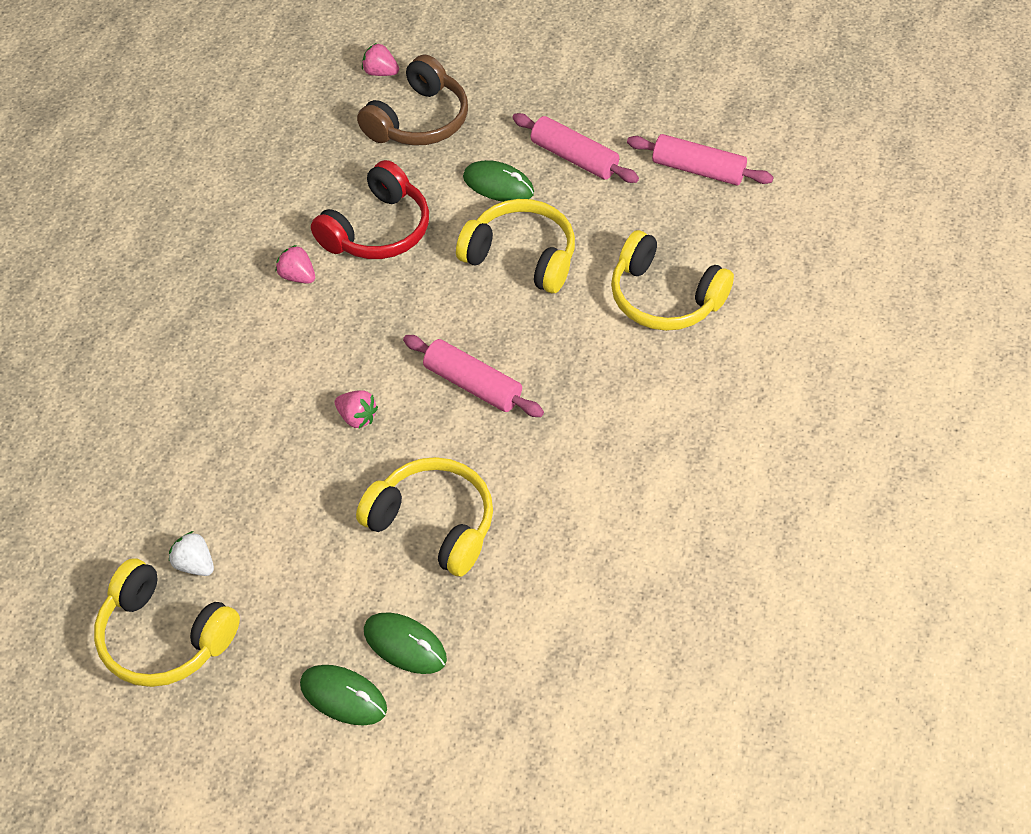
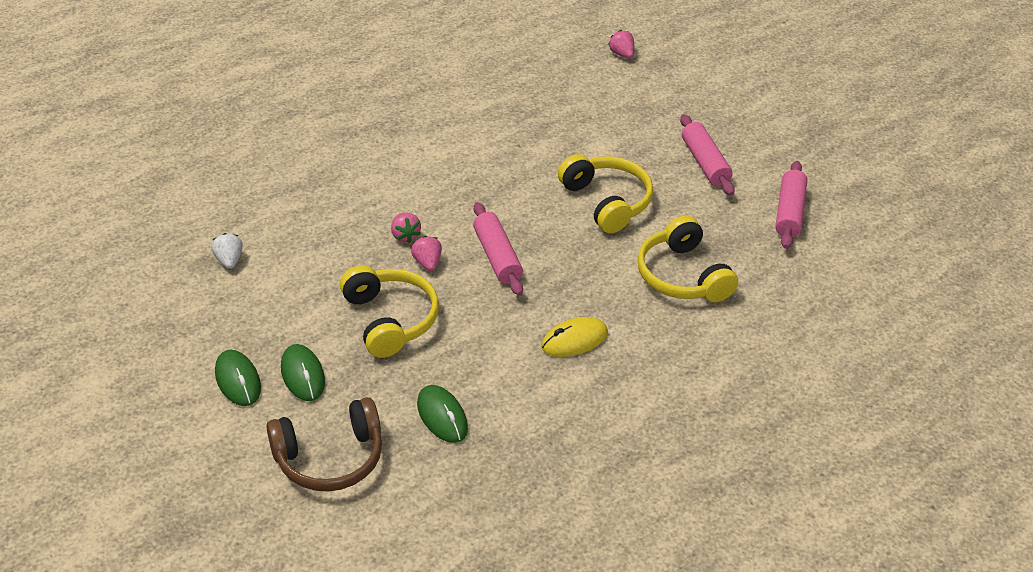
camera: 35 degrees right, 10 degrees down
yellow headphones [94,558,240,687] -> none
pink strawberry [276,245,315,284] -> pink strawberry moved to [411,236,442,271]
red headphones [311,160,429,259] -> none
brown headphones [357,55,468,146] -> brown headphones moved to [266,397,382,492]
green mouse [463,160,534,202] -> green mouse moved to [417,385,468,443]
pink rolling pin [627,134,774,185] -> pink rolling pin turned 45 degrees clockwise [775,161,807,249]
none -> yellow mouse [541,317,608,357]

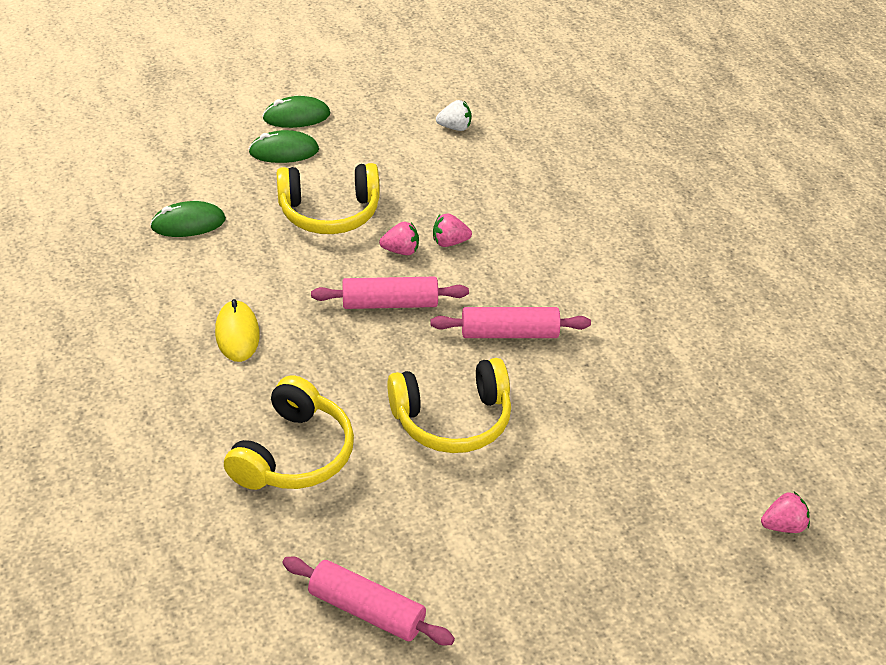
camera: 105 degrees right, 0 degrees up
brown headphones [266,397,382,492] -> none
yellow headphones [637,215,738,302] -> yellow headphones turned 120 degrees clockwise [224,375,354,490]
pink rolling pin [680,114,735,196] -> pink rolling pin moved to [430,307,591,338]

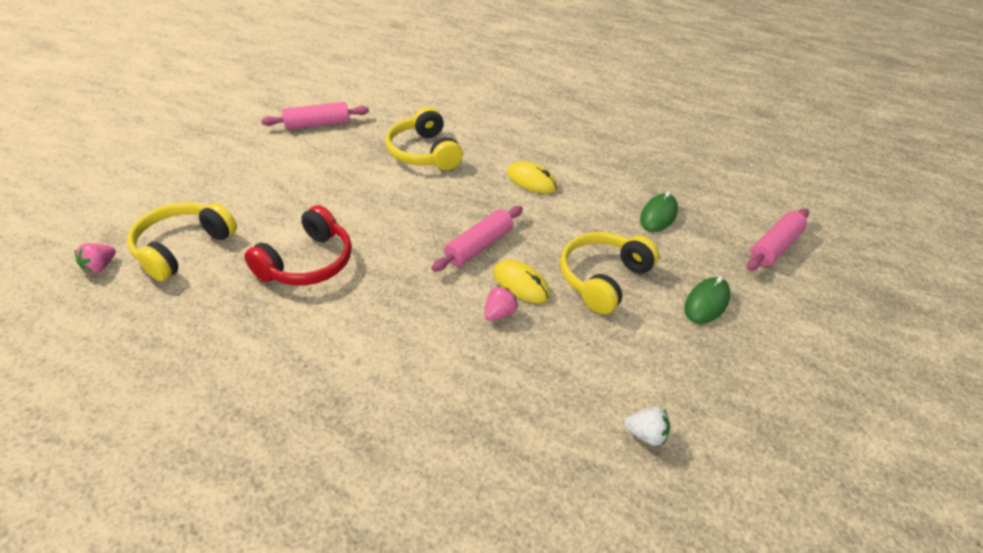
camera: 135 degrees right, 0 degrees up
green mouse [263,96,330,128] -> none
pink strawberry [379,222,419,255] -> yellow mouse [493,260,550,303]
yellow headphones [387,358,511,453] -> yellow headphones moved to [127,202,237,282]
pink rolling pin [430,307,591,338] -> pink rolling pin moved to [747,208,809,271]
white strawberry [436,100,471,131] -> white strawberry turned 120 degrees counterclockwise [624,407,670,446]
none -> red headphones [244,205,352,286]

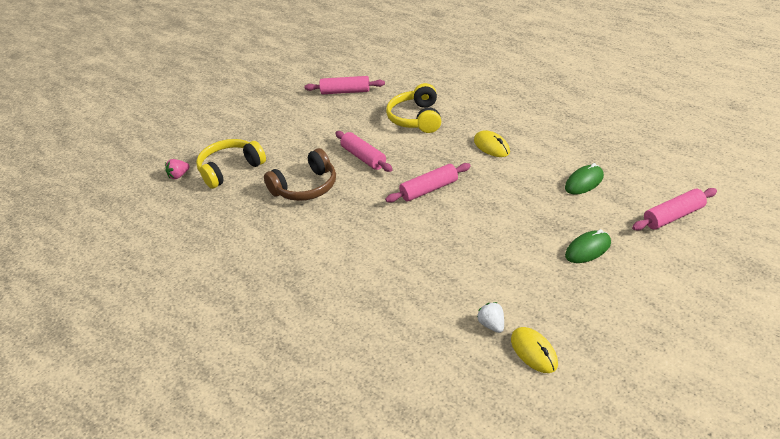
camera: 25 degrees right, 5 degrees down
red headphones [244,205,352,286] -> brown headphones [264,148,336,201]
pink strawberry [484,285,519,321] -> none
yellow mouse [493,260,550,303] -> yellow mouse moved to [511,327,558,373]
yellow headphones [560,232,659,314] -> none
white strawberry [624,407,670,446] -> white strawberry turned 150 degrees counterclockwise [477,302,504,333]
none -> pink rolling pin [335,131,393,172]

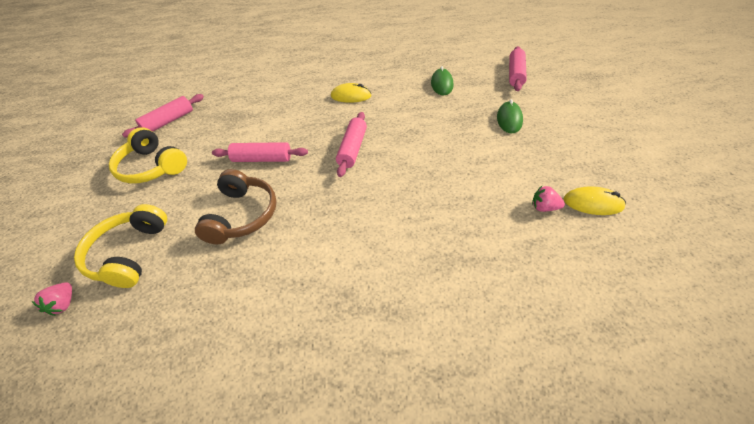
camera: 50 degrees left, 10 degrees up
yellow headphones [386,83,441,133] -> yellow headphones moved to [109,127,187,184]
white strawberry [477,302,504,333] -> pink strawberry [532,186,565,212]

